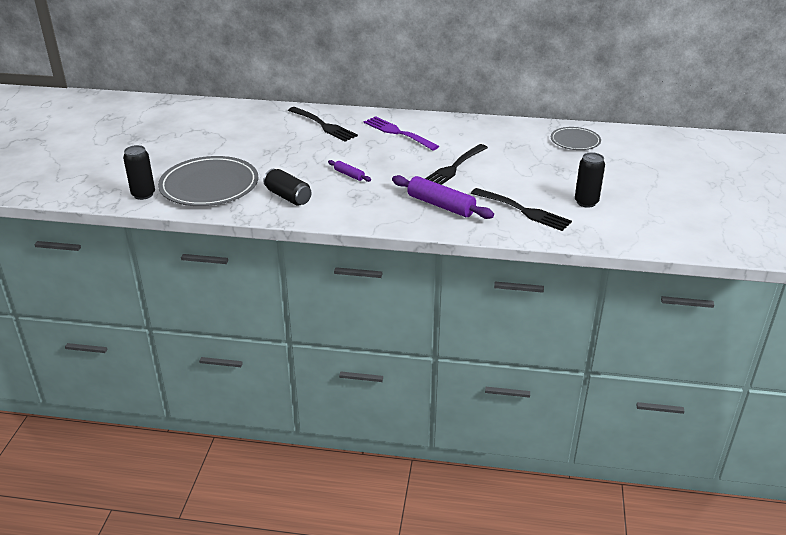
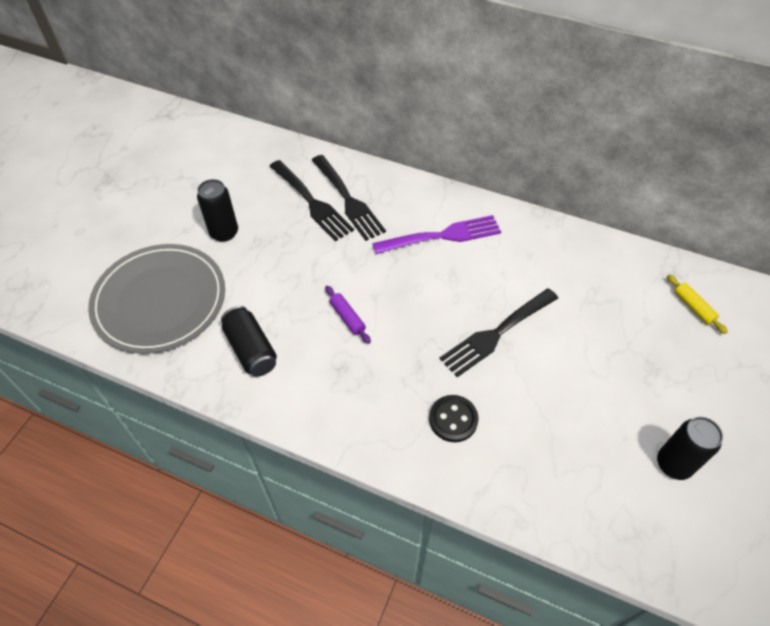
camera: 15 degrees right, 20 degrees up
black can [123,145,155,200] -> black can moved to [197,179,238,242]
purple fork [364,116,439,151] -> purple fork turned 105 degrees clockwise [372,215,501,254]
purple rolling pin [392,175,494,219] -> black button [429,395,478,442]
black fork [471,188,572,231] -> black fork moved to [270,160,354,241]
grey plate [551,127,601,150] -> yellow rolling pin [667,274,728,334]

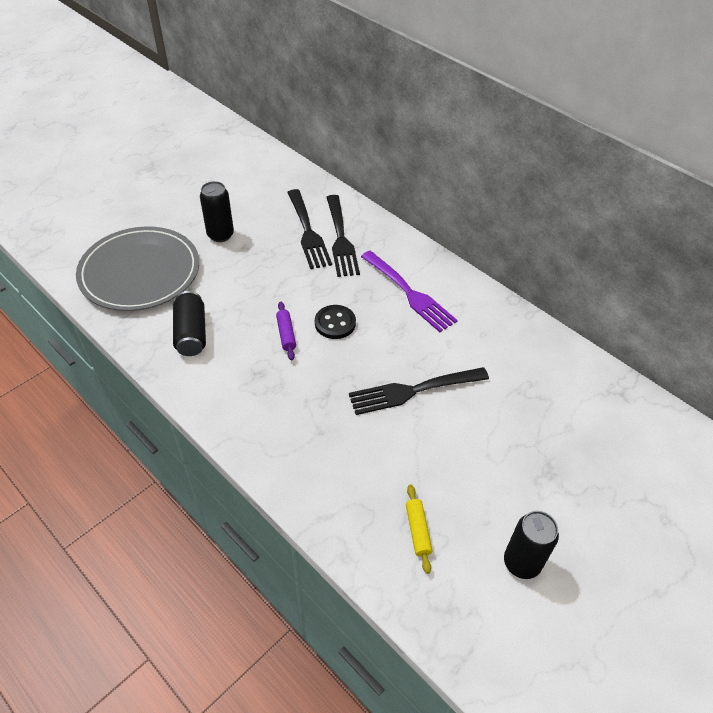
camera: 20 degrees right, 5 degrees down
purple fork [372,215,501,254] -> purple fork turned 45 degrees clockwise [361,251,458,332]
black button [429,395,478,442] -> black button moved to [315,305,356,339]
yellow rolling pin [667,274,728,334] -> yellow rolling pin moved to [406,485,432,574]

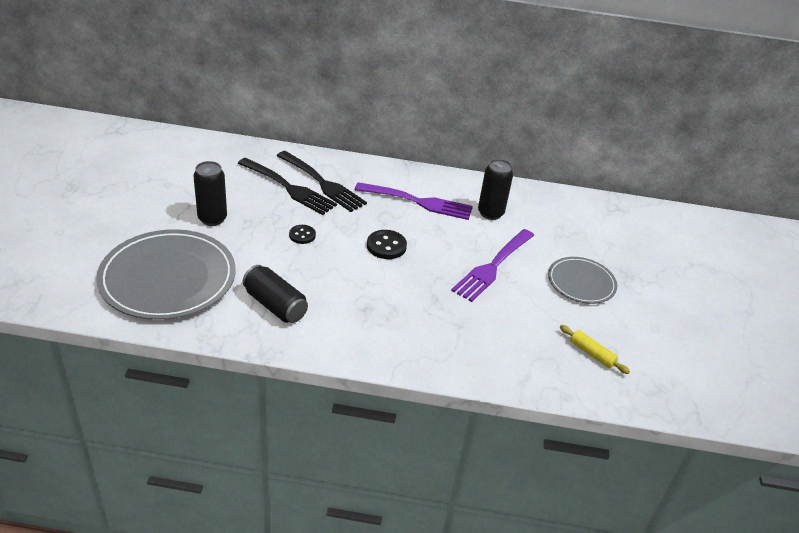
camera: 40 degrees left, 10 degrees down
purple rolling pin [276,302,296,360] -> none
black fork [349,367,489,415] -> purple fork [451,229,534,302]
black can [504,511,559,579] -> black can moved to [478,159,513,220]
none -> black button [289,225,316,244]
none -> grey plate [548,257,617,304]

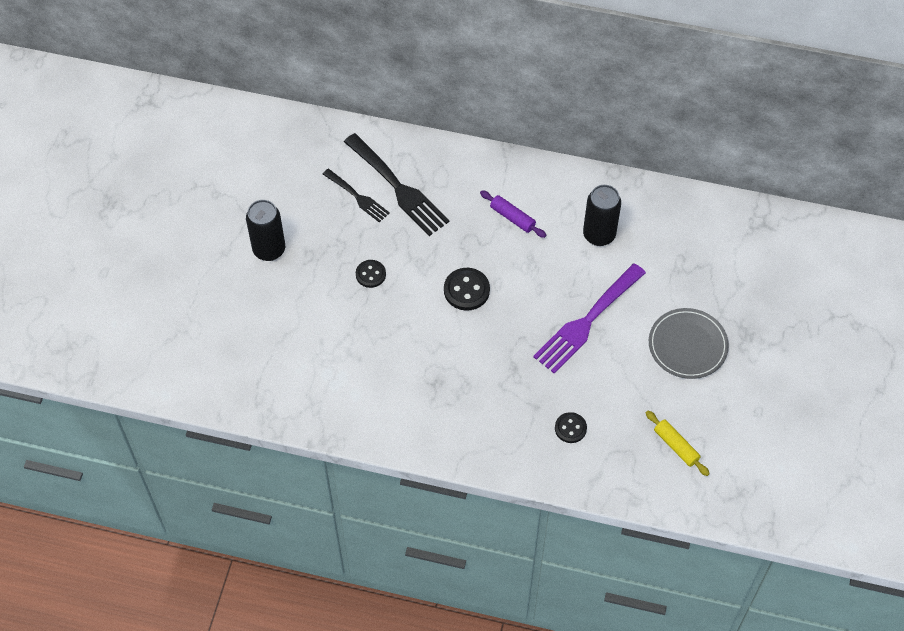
camera: 10 degrees right, 20 degrees up
grey plate [96,229,236,320] -> none
black fork [238,158,337,215] -> black fork [323,169,390,223], size x0.57
black can [242,265,308,323] -> none
purple fork [355,182,473,220] -> purple rolling pin [480,190,546,238]
none -> black button [555,412,587,443]

